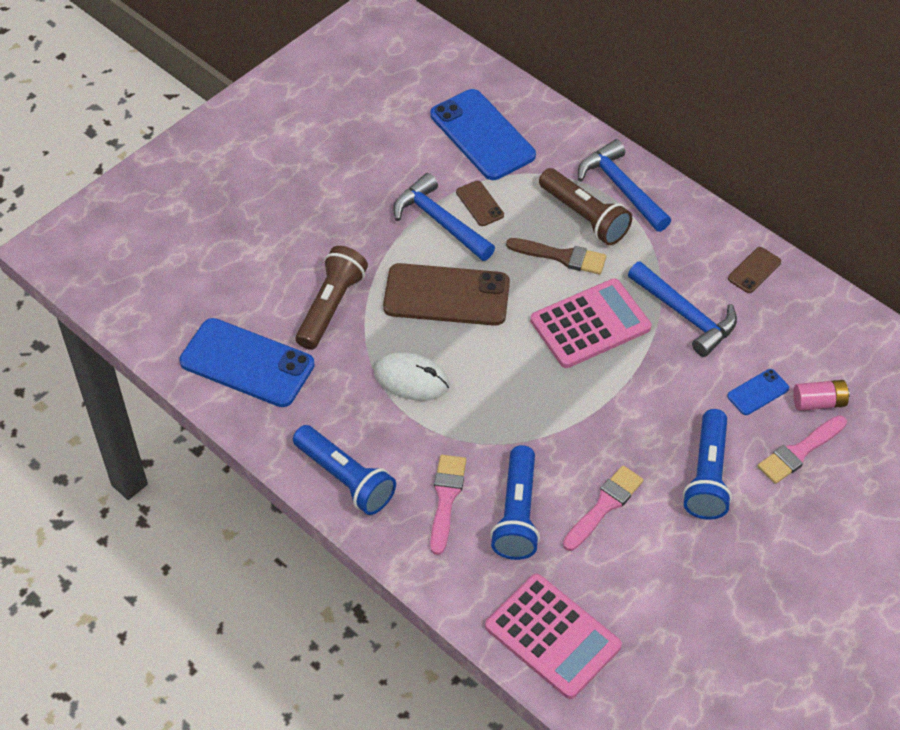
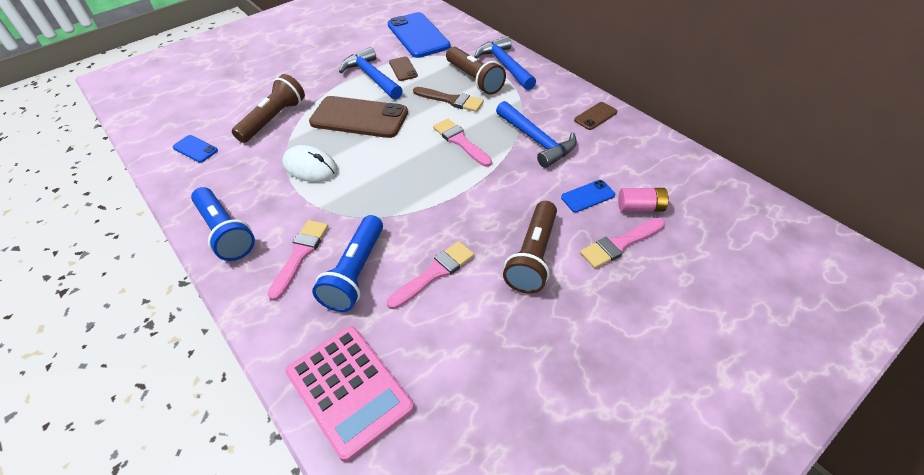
camera: 10 degrees right, 5 degrees down
blue phone [179,318,315,407] -> blue phone [173,135,218,163], size x0.47
pink calculator [530,278,651,368] -> pink brush [433,119,492,167]
blue flashlight [683,409,732,520] -> brown flashlight [503,201,557,294]

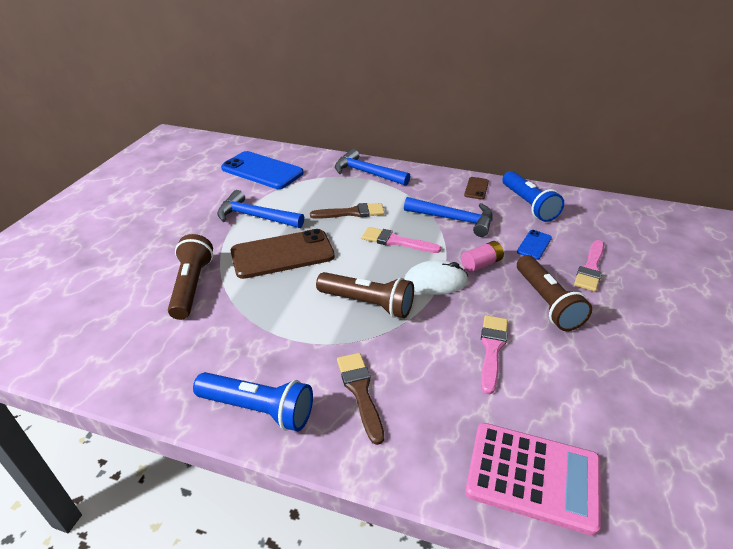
camera: 35 degrees left, 10 degrees down
blue phone [173,135,218,163] -> none
pink brush [267,220,328,301] -> brown brush [337,353,384,445]
white mouse [282,145,338,182] -> white mouse moved to [404,260,468,295]
blue flashlight [312,215,383,312] -> blue flashlight moved to [502,171,564,222]
brown phone [389,56,418,81] -> none
brown flashlight [446,47,506,95] -> brown flashlight moved to [316,272,414,318]
pink battery [618,188,669,212] -> pink battery moved to [461,241,504,273]

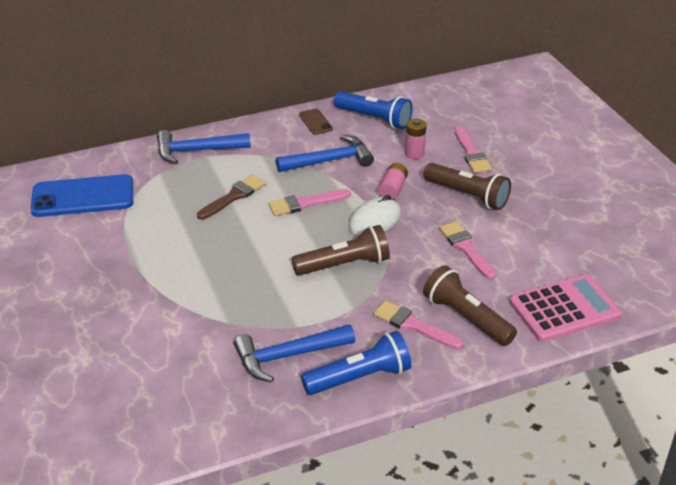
camera: 40 degrees left, 0 degrees up
brown flashlight [168,234,213,320] -> brown flashlight moved to [423,265,517,346]
blue hammer [217,190,304,228] -> blue hammer moved to [234,324,355,382]
brown phone [231,229,335,279] -> none
brown brush [337,353,384,445] -> pink brush [373,301,464,349]
blue phone [517,230,552,260] -> pink battery [405,119,427,159]

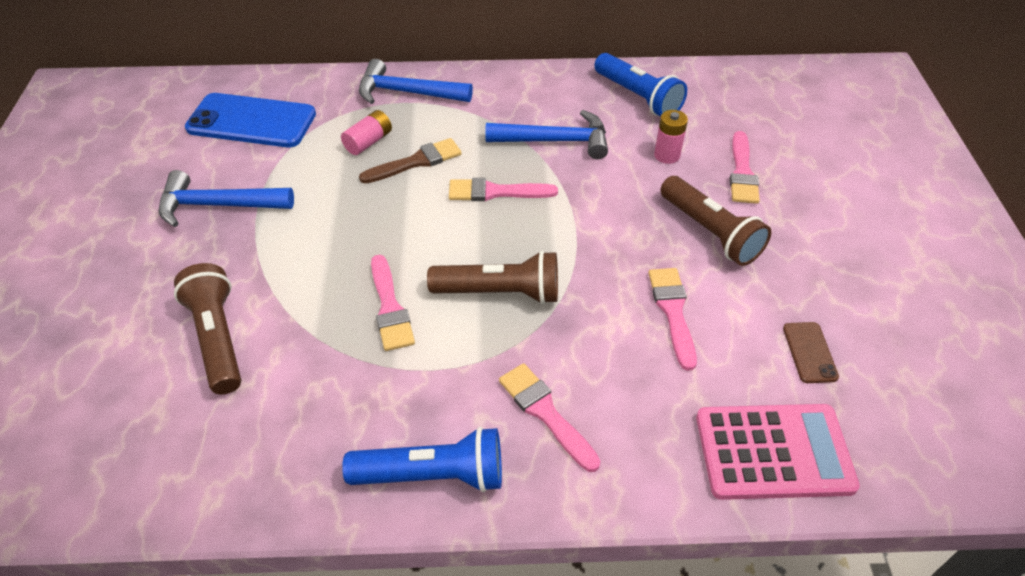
camera: 20 degrees right, 10 degrees up
blue hammer [234,324,355,382] -> blue hammer moved to [159,170,294,227]
brown phone [299,109,333,135] -> brown phone moved to [783,322,839,383]
white mouse [349,195,401,236] -> none
pink battery [378,163,408,199] -> pink battery moved to [341,110,392,155]
brown flashlight [423,265,517,346] -> brown flashlight moved to [174,263,241,395]
none -> pink brush [371,255,415,351]

